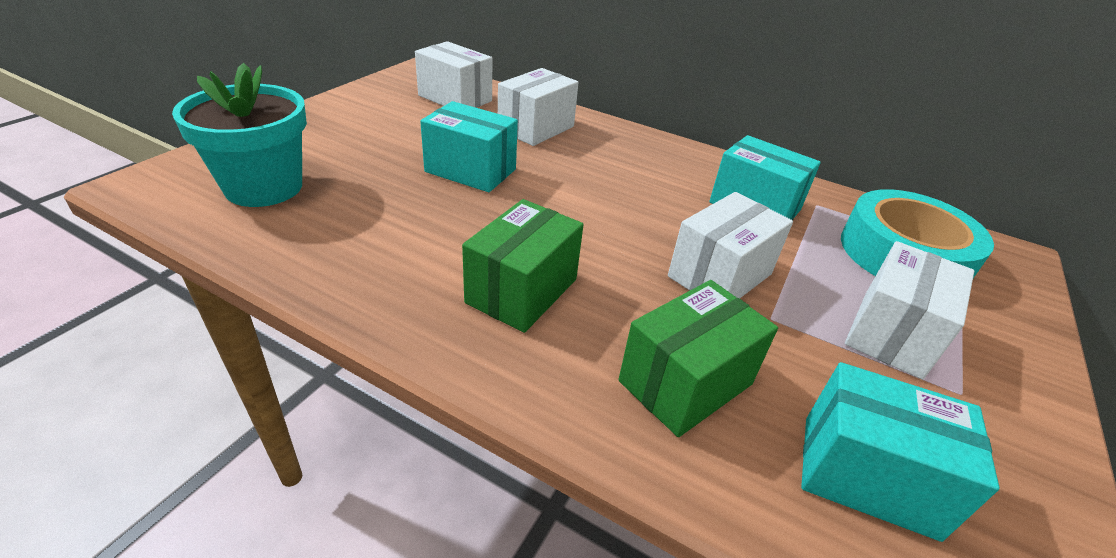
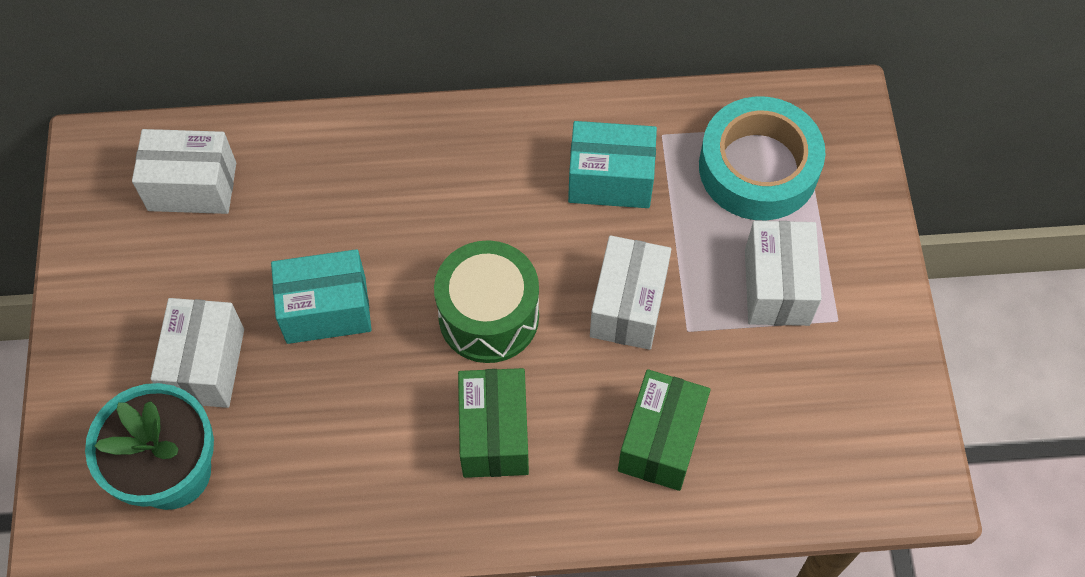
camera: 30 degrees left, 25 degrees up
white box [498,68,579,146] -> white box moved to [150,298,244,408]
turquoise box [801,362,1000,542] -> none
none -> green drum [434,240,539,363]

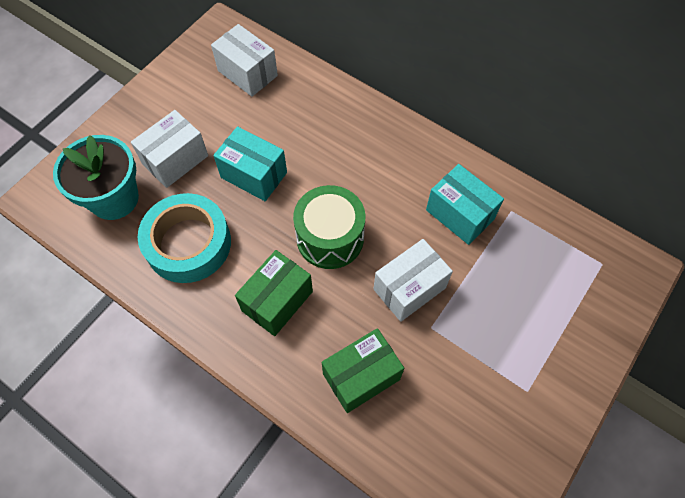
camera: 40 degrees right, 0 degrees up
turquoise tape [699,96,826,220] -> turquoise tape moved to [137,193,231,283]
white box [745,221,822,326] -> none

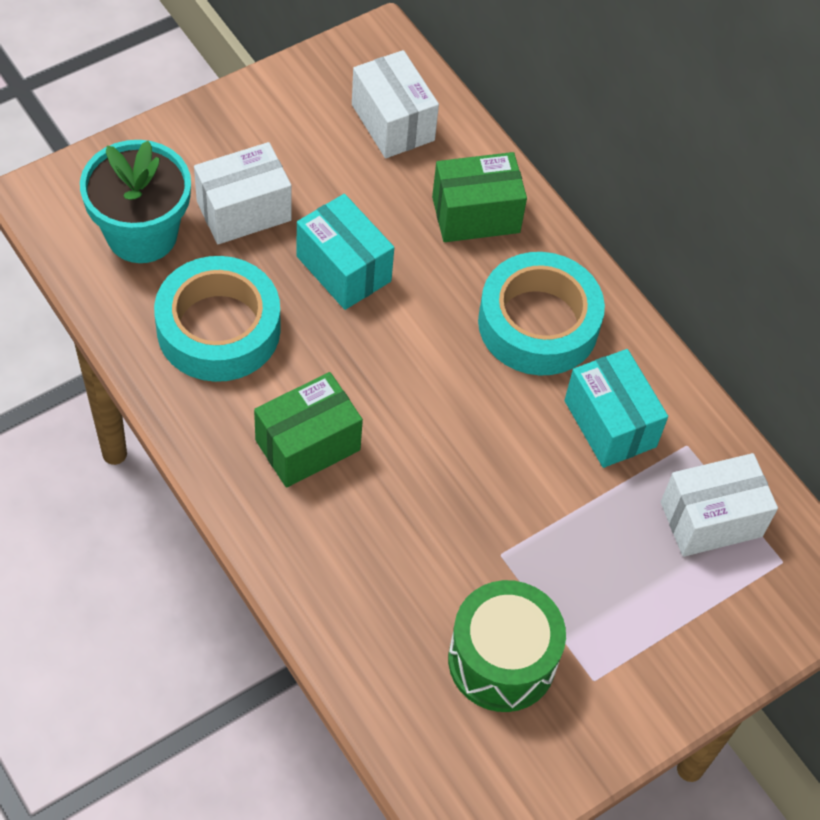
camera: 15 degrees right, 5 degrees down
green drum [293,185,365,269] -> green drum moved to [448,580,566,712]
green box [322,328,404,413] -> green box moved to [432,152,527,242]
white box [374,239,453,322] -> white box moved to [661,453,778,557]
none -> turquoise tape [478,252,605,376]

